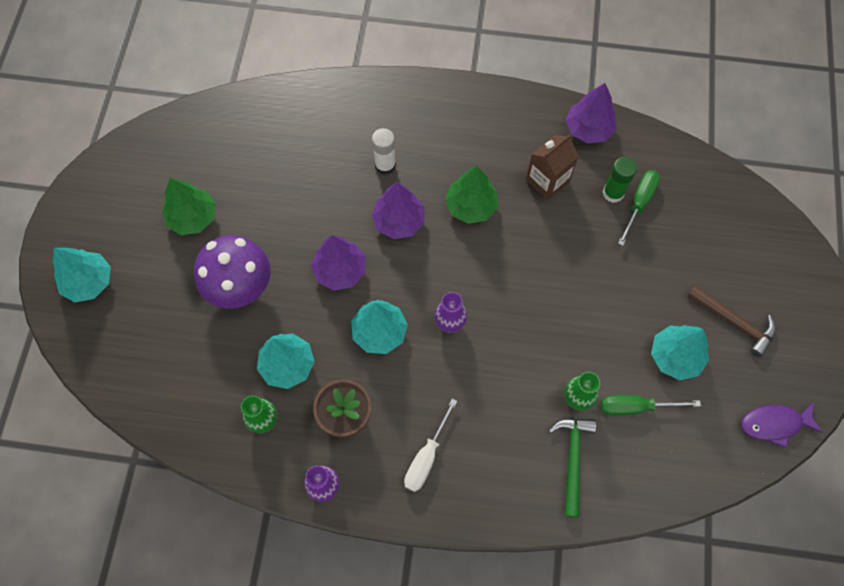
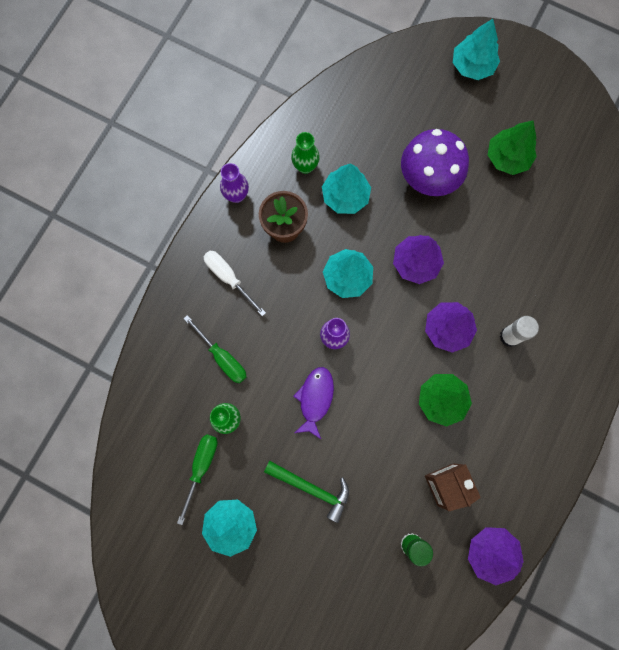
camera: 110 degrees right, 10 degrees up
green hammer [548,418,596,518] -> green hammer moved to [264,461,349,523]
green screwdriver [618,170,660,246] -> green screwdriver moved to [183,315,247,383]
brown hammer [687,285,776,358] -> none
purple fish [741,402,823,448] -> purple fish moved to [293,367,334,439]

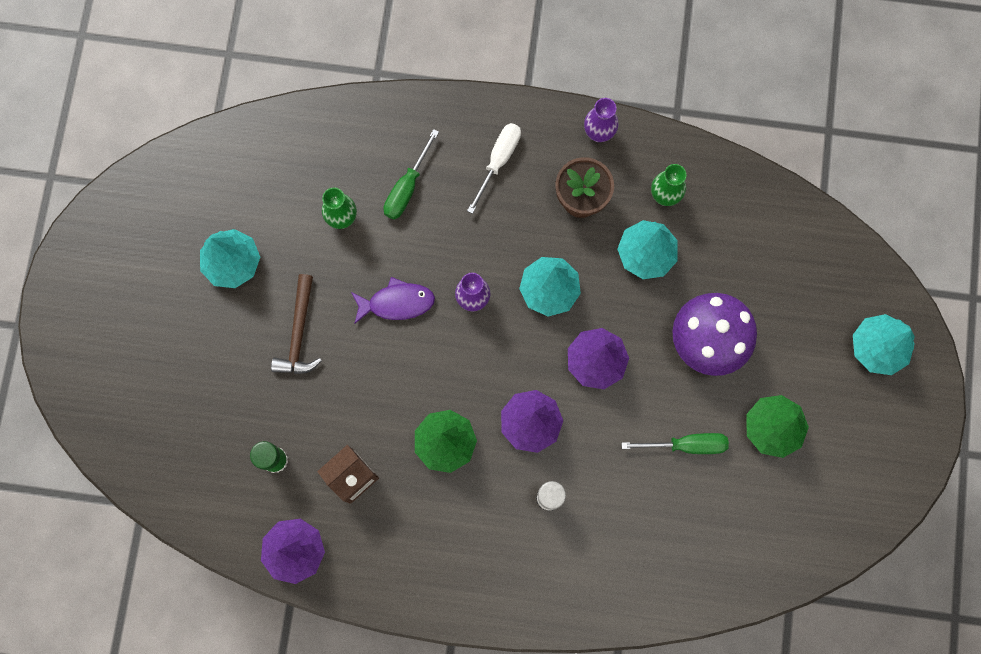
camera: 70 degrees right, 0 degrees up
green screwdriver [177,434,218,525] -> green screwdriver moved to [622,433,729,454]
green hammer [264,461,349,523] -> brown hammer [271,274,322,374]

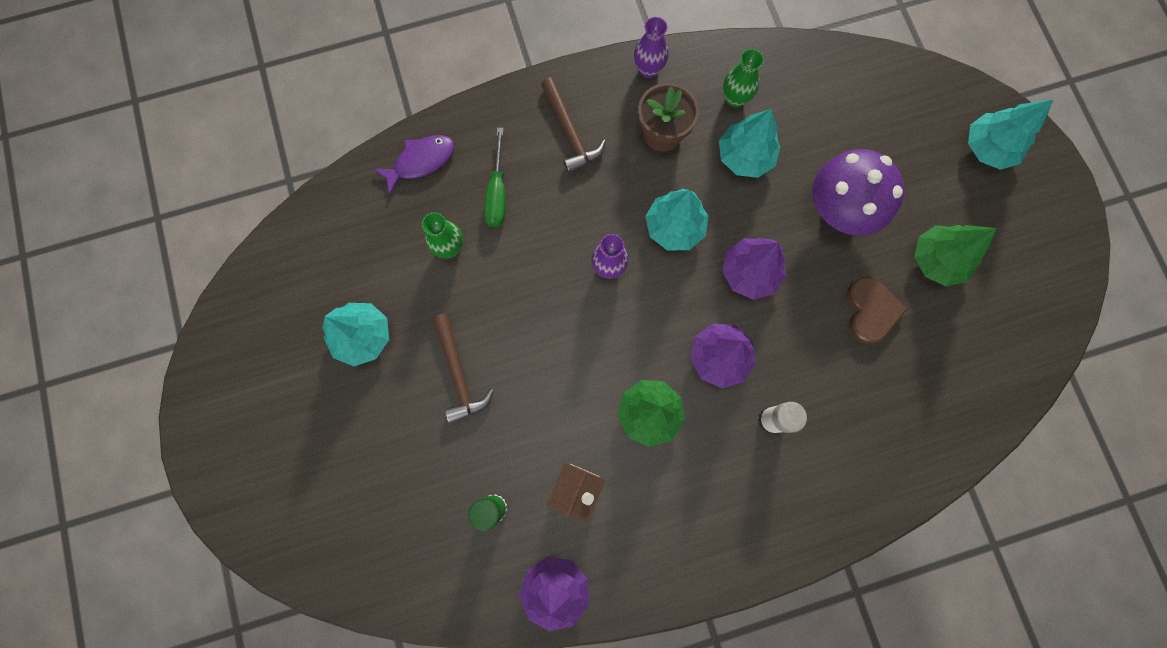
camera: 25 degrees left, 0 degrees up
purple fish [351,277,435,324] -> purple fish moved to [374,135,454,196]
white screwdriver [467,123,521,214] -> brown hammer [541,78,606,174]
green screwdriver [622,433,729,454] -> brown heart [846,276,907,344]

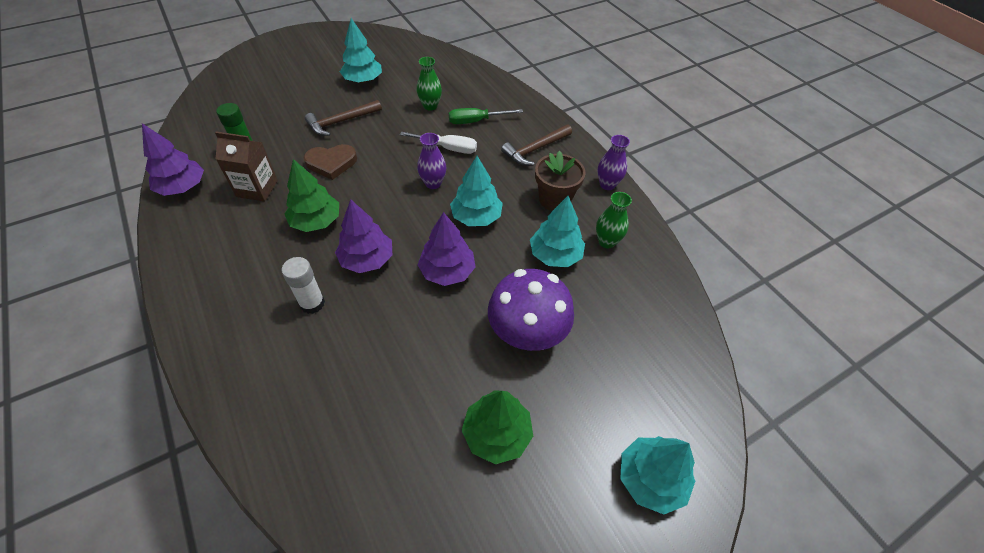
camera: 75 degrees right, 25 degrees down
purple fish [374,135,454,196] -> none
brown heart [846,276,907,344] -> brown heart moved to [303,144,357,180]
none -> white screwdriver [400,132,477,154]

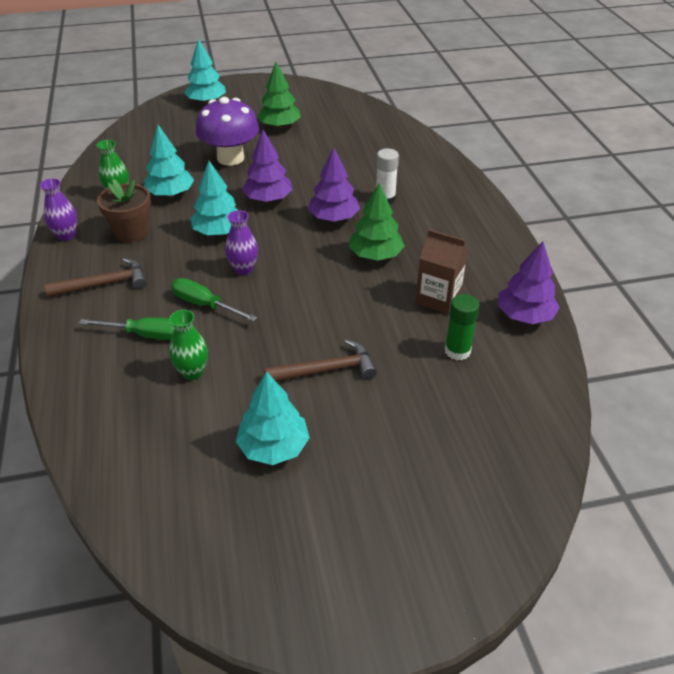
camera: 160 degrees left, 10 degrees down
brown heart [303,144,357,180] -> none
white screwdriver [400,132,477,154] -> green screwdriver [171,278,257,322]

